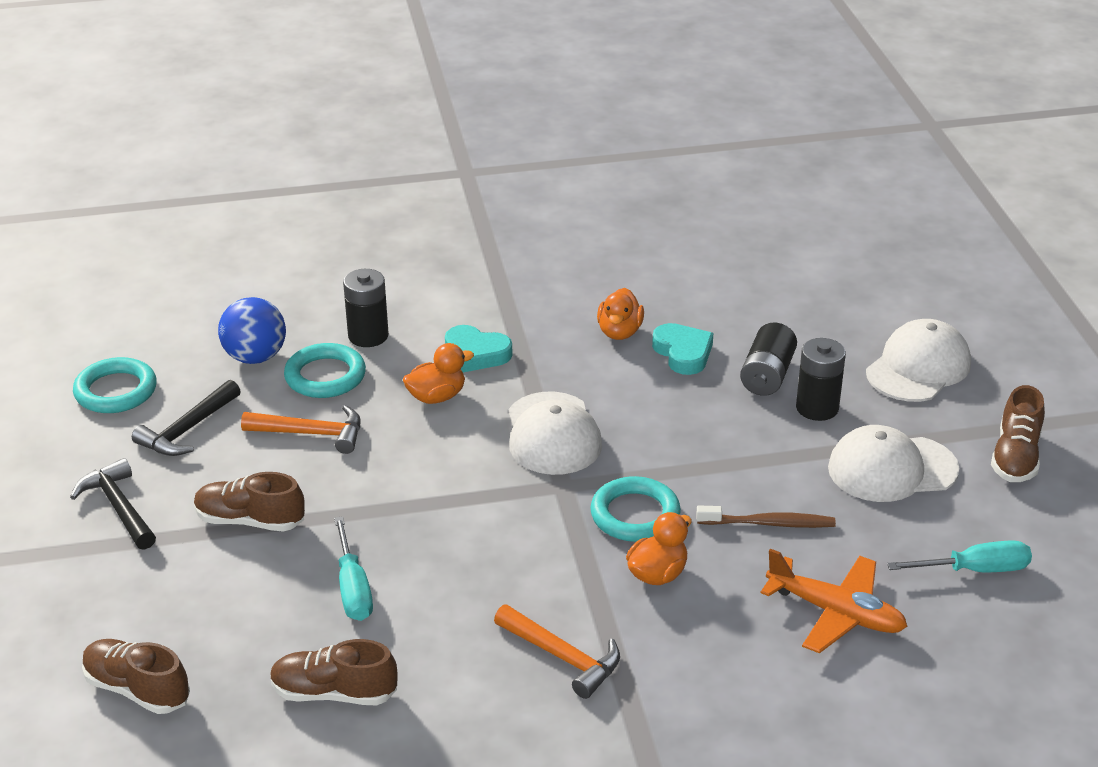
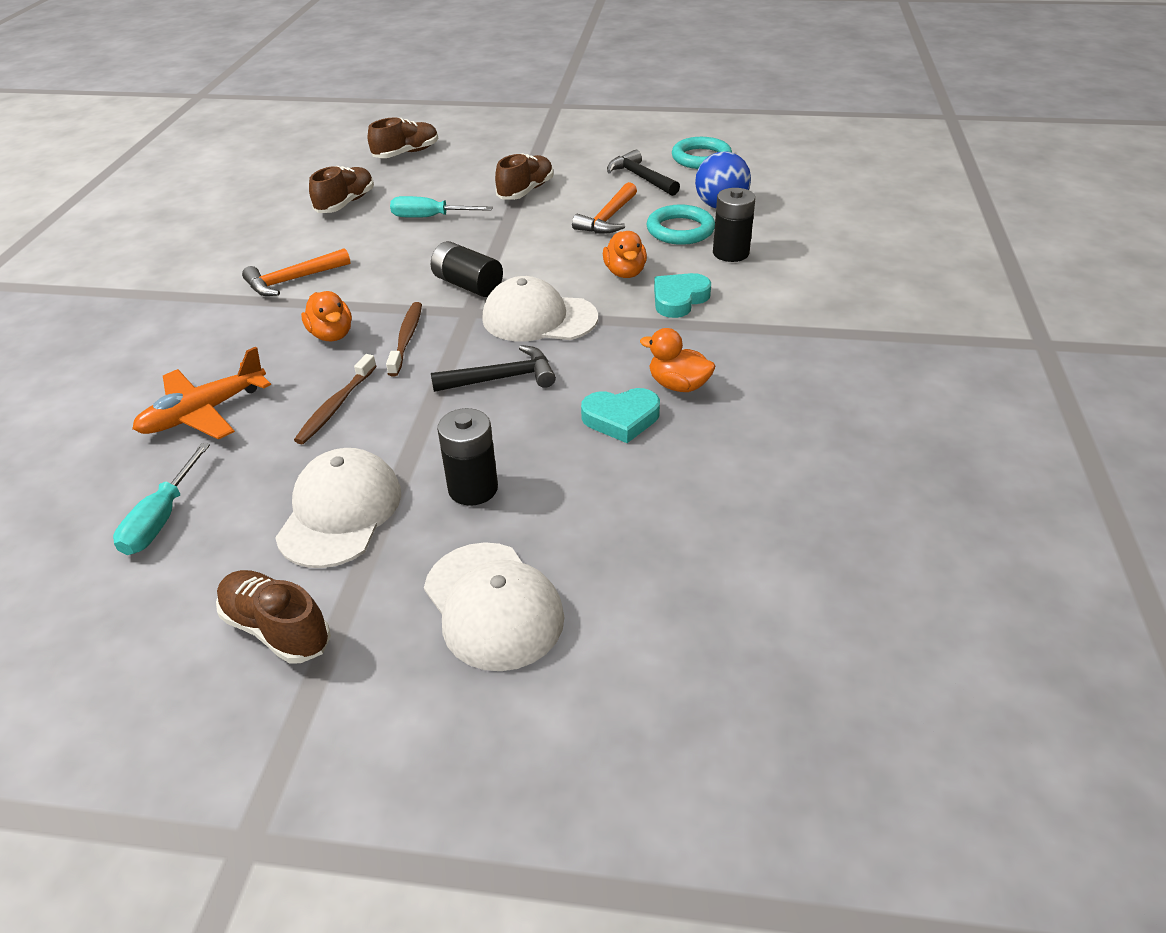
camera: 110 degrees right, 5 degrees up
black hammer [70,458,156,550] -> black hammer moved to [431,345,556,392]
turquoise ring [590,476,681,542] -> brown toothbrush [386,302,422,376]
black battery [740,323,797,396] -> black battery moved to [431,241,503,297]

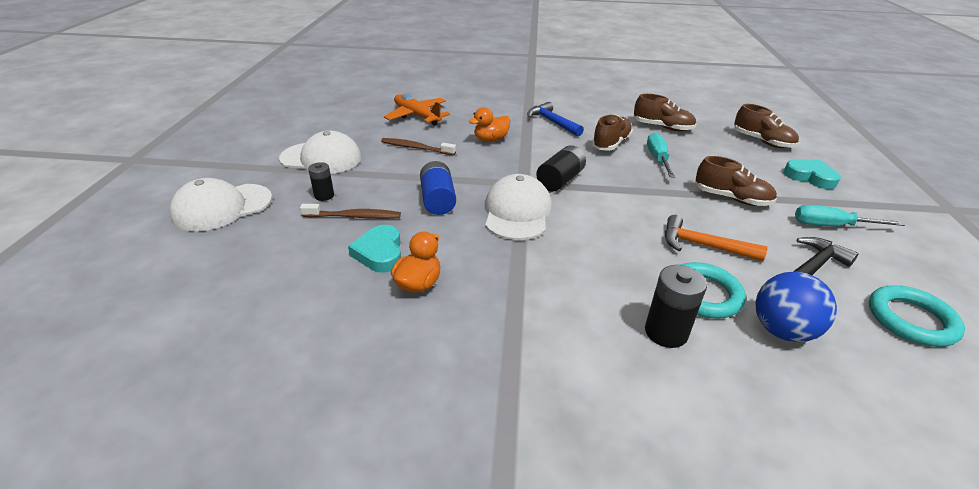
camera: 85 degrees right, 5 degrees down
turquoise screwdriver [113,443,210,555] -> turquoise screwdriver moved to [795,205,905,226]
brown shoe [216,570,331,663] -> brown shoe moved to [592,114,633,151]
orange hammer [242,248,350,296] -> blue hammer [527,102,584,137]
brown toothbrush [386,302,422,376] -> brown toothbrush moved to [300,204,401,219]
black hammer [431,345,556,392] -> blue battery [420,161,456,215]
black battery [437,408,498,506] -> black battery [308,162,334,201], size x0.63
orange duck [603,231,647,278] -> none
turquoise heart [654,273,711,318] -> turquoise heart moved to [783,159,841,189]

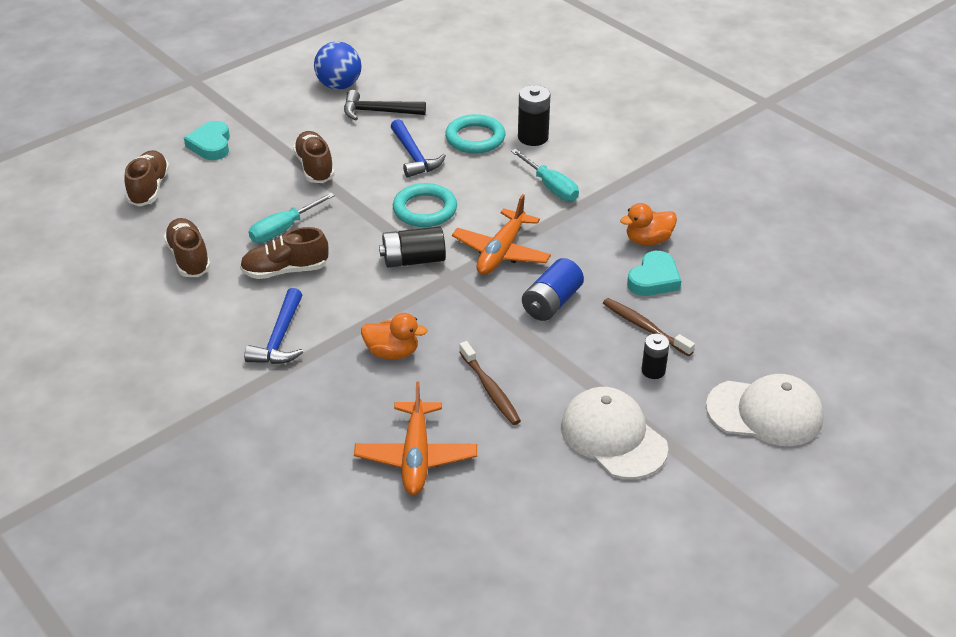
camera: 135 degrees left, 5 degrees up
white cap [485,174,552,240] -> orange plane [452,194,551,275]
orange hammer [665,215,768,261] -> blue hammer [390,119,446,178]
blue ball [756,272,837,342] -> blue ball moved to [314,42,362,90]
turquoise screwdriver [795,205,905,226] -> turquoise screwdriver moved to [511,149,579,201]
turquoise ring [869,285,965,347] -> turquoise ring moved to [393,183,457,227]

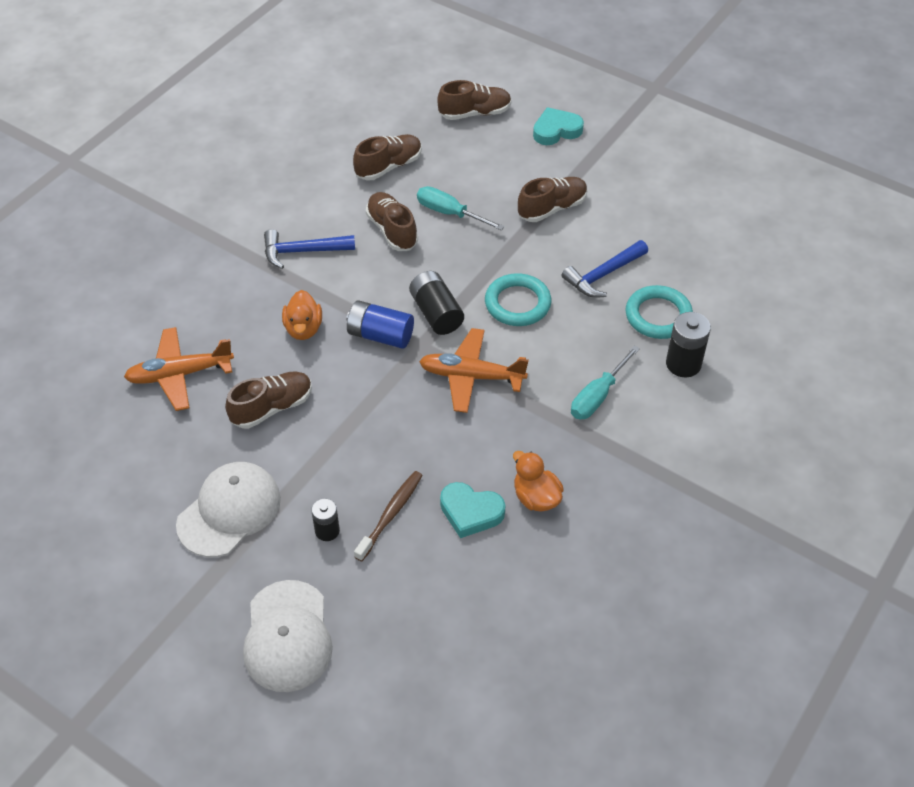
camera: 75 degrees right, 10 degrees up
blue ball [314,42,362,90] -> none
black hammer [344,90,426,120] -> none
brown toothbrush [459,341,521,425] -> brown shoe [225,371,312,429]
blue battery [522,258,584,321] -> blue battery moved to [346,300,414,349]

